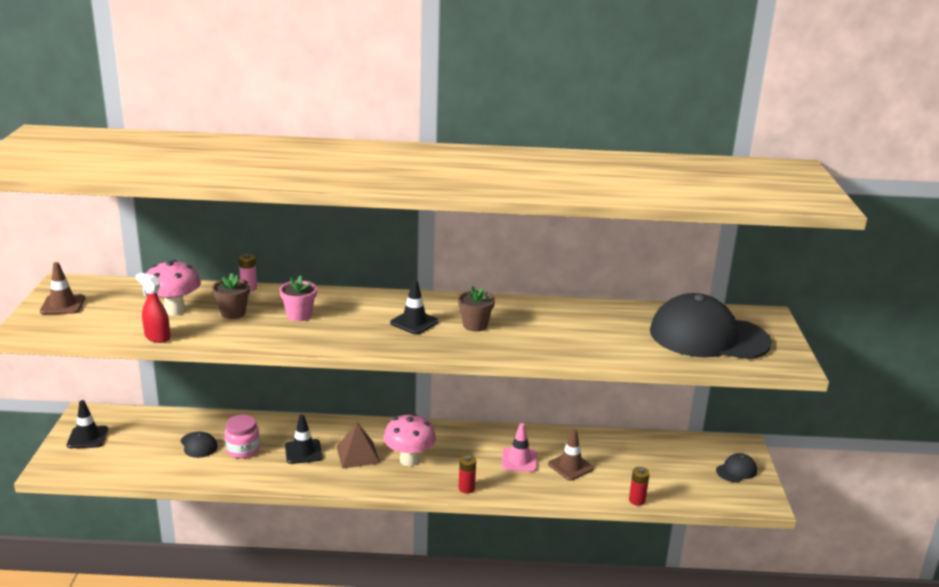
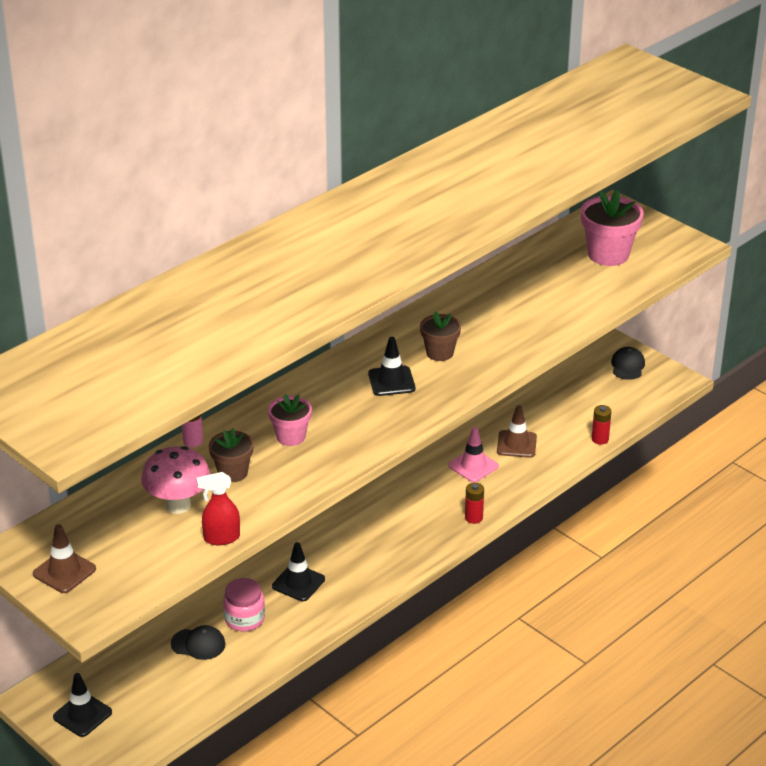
camera: 45 degrees left, 10 degrees up
brown pyramid [336,423,380,469] -> none
pink mushroom [383,414,436,466] -> none
black cap [650,293,772,359] -> pink flower pot [581,189,644,266]

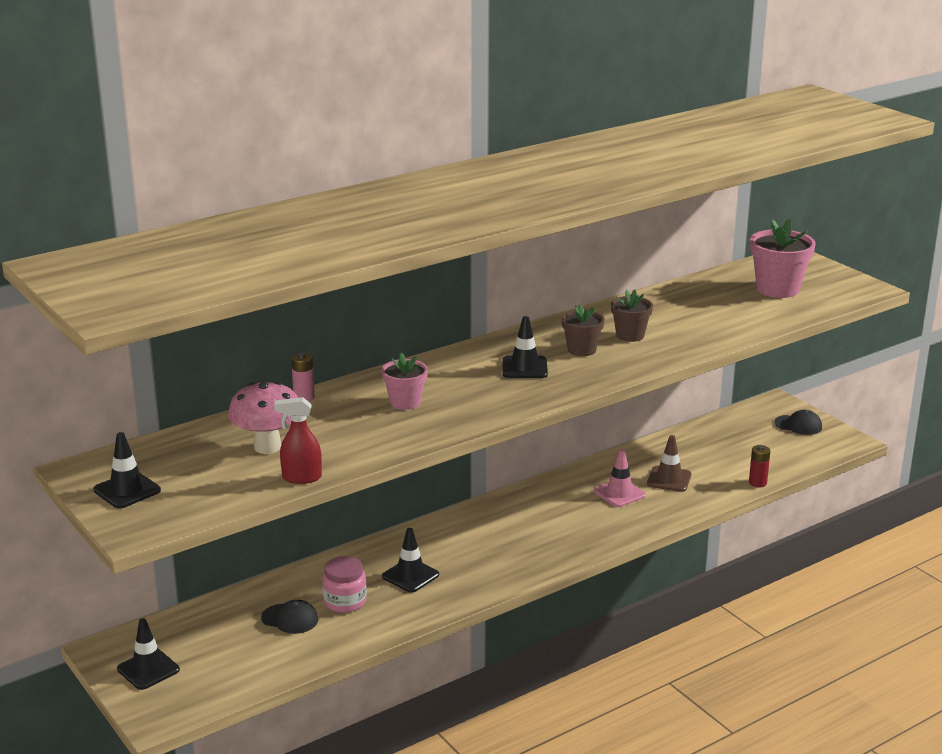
camera: 10 degrees right, 10 degrees down
brown traffic cone [33,524,96,593] -> black traffic cone [94,432,161,509]
brown flower pot [209,428,254,482] -> brown flower pot moved to [611,289,653,342]
red battery [465,482,484,524] -> none
black cap [611,347,645,380] -> black cap turned 90 degrees clockwise [775,410,822,435]

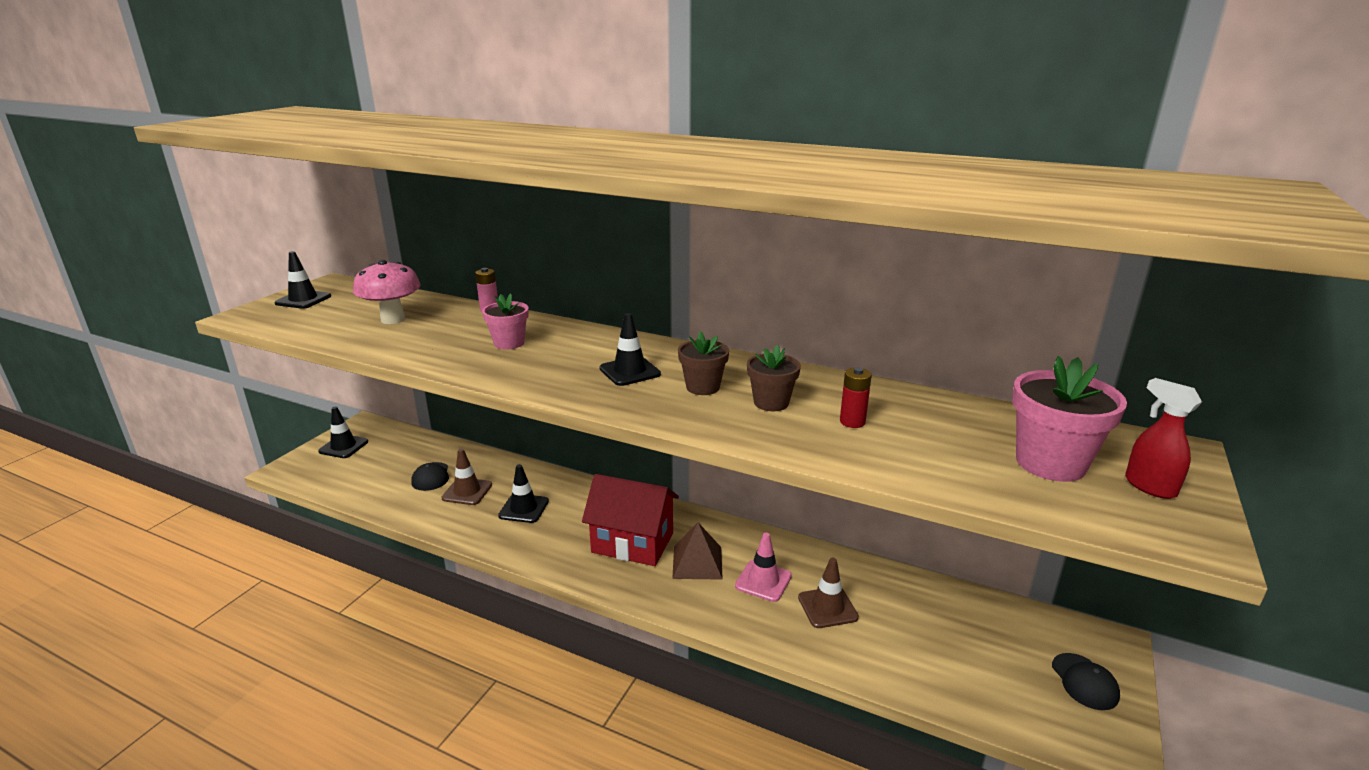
camera: 60 degrees right, 0 degrees up
red spray bottle [274,397,322,484] -> red spray bottle moved to [1125,378,1202,499]
pink jar [322,556,367,613] -> brown traffic cone [442,448,492,505]
red battery [749,445,770,488] -> red battery moved to [840,367,872,428]
none -> red house [582,474,679,566]
none -> brown pyramid [672,522,723,580]

